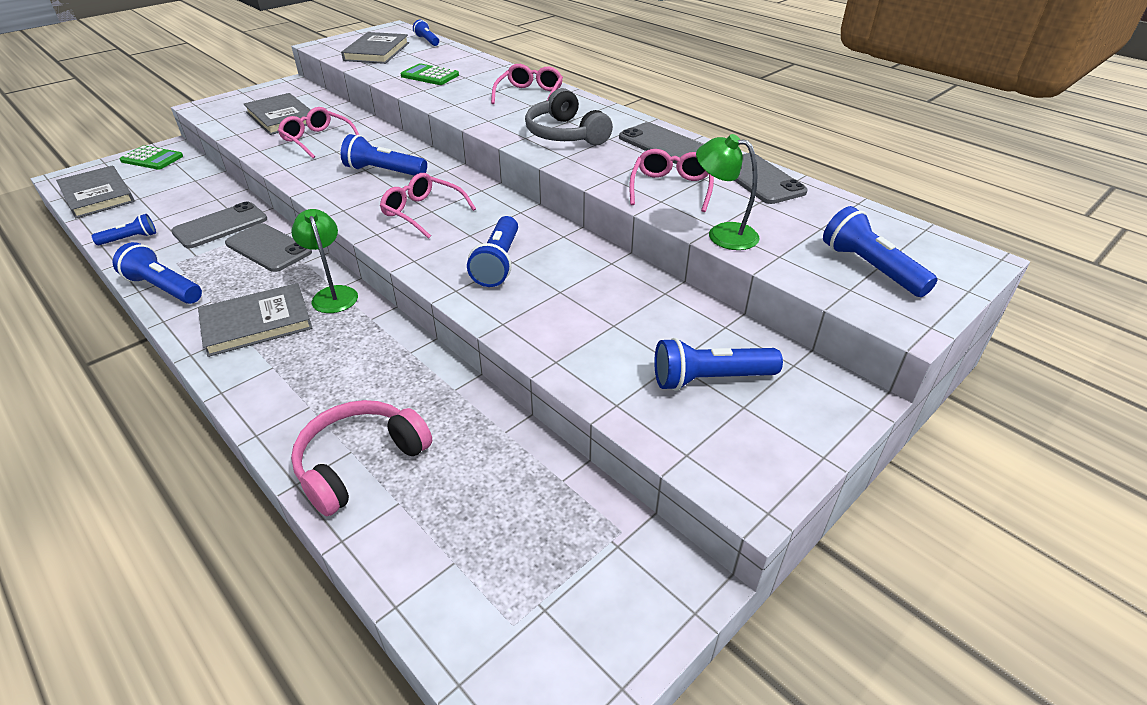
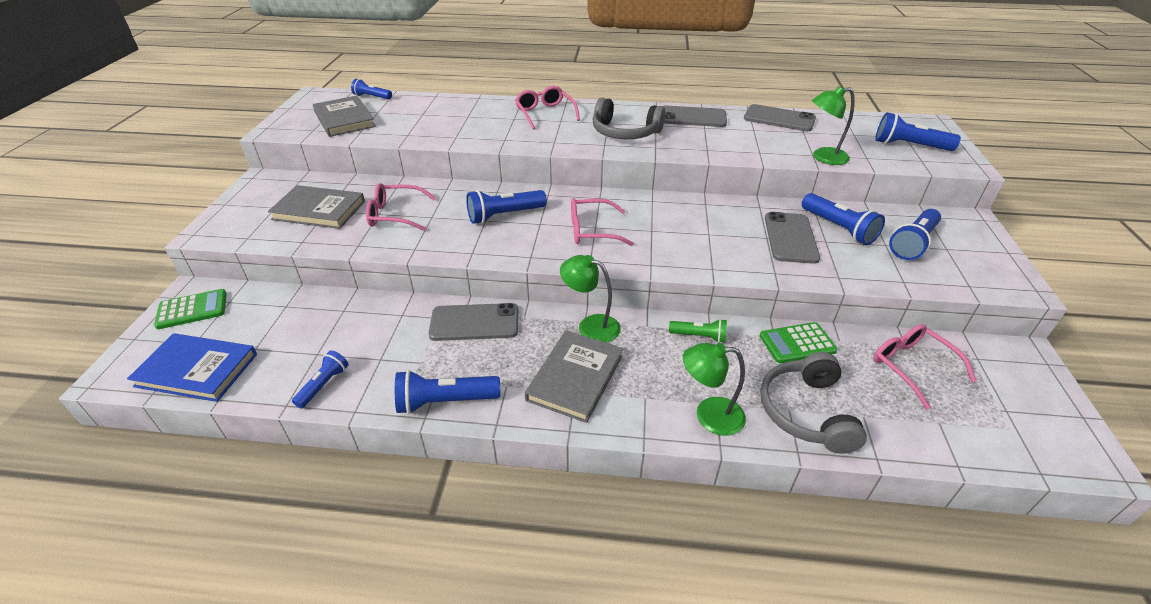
camera: 40 degrees left, 0 degrees up
grey book [56,165,135,218] -> blue book [127,333,257,402]
grey phone [171,201,267,248] -> grey phone moved to [765,212,820,264]
pink headphones [291,400,432,516] -> grey headphones [760,352,867,454]
green calculator [401,63,459,85] -> green calculator moved to [760,322,837,363]
blue flashlight [467,216,518,287] -> blue flashlight moved to [802,193,885,245]
pink glasses [629,149,714,212] -> pink glasses moved to [873,324,976,409]
none -> green flashlight [669,319,727,343]
none -> green lamp [683,343,746,436]

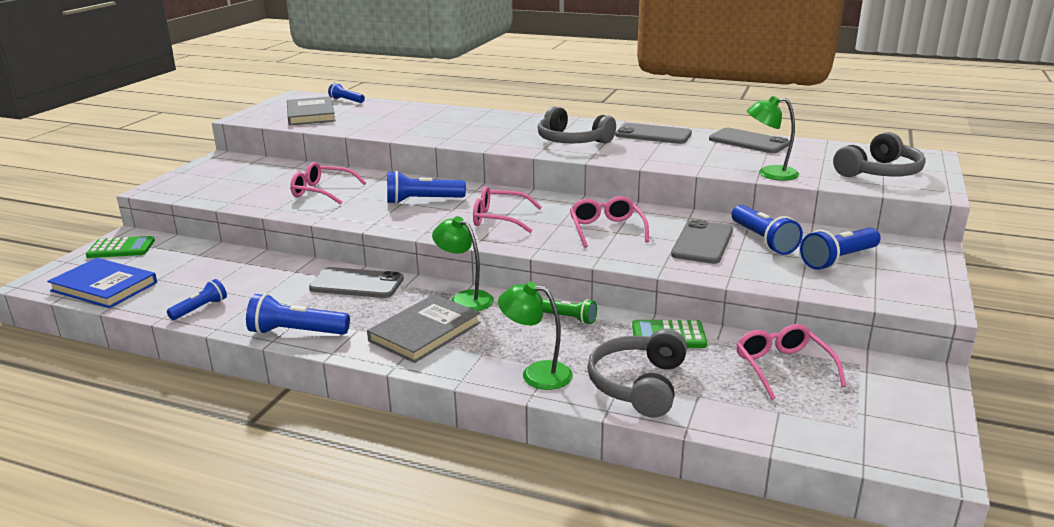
camera: 15 degrees right, 15 degrees down
grey book [268,185,365,229] -> none
pink glasses [515,86,580,129] -> pink glasses moved to [570,196,649,248]
blue flashlight [875,112,961,151] -> grey headphones [833,132,926,177]

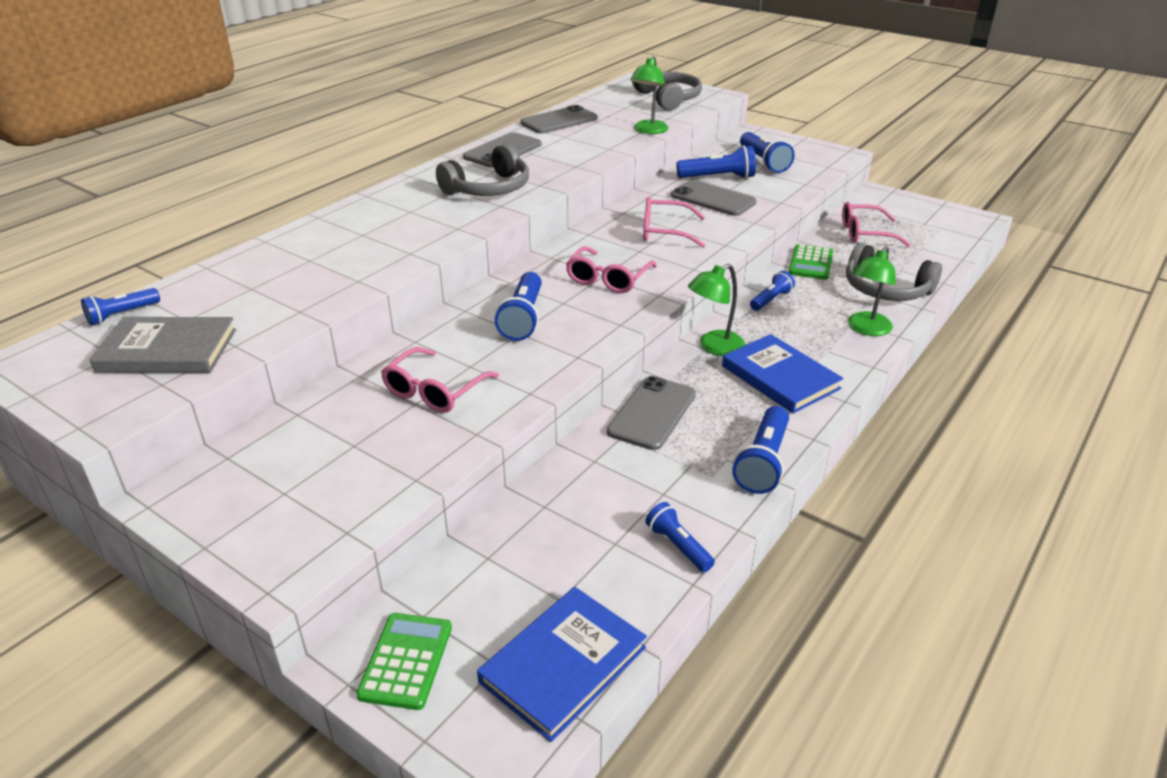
camera: 75 degrees left, 10 degrees up
grey book [367,294,481,363] -> blue book [722,334,843,414]
green flashlight [542,299,597,324] -> blue flashlight [750,271,795,311]

